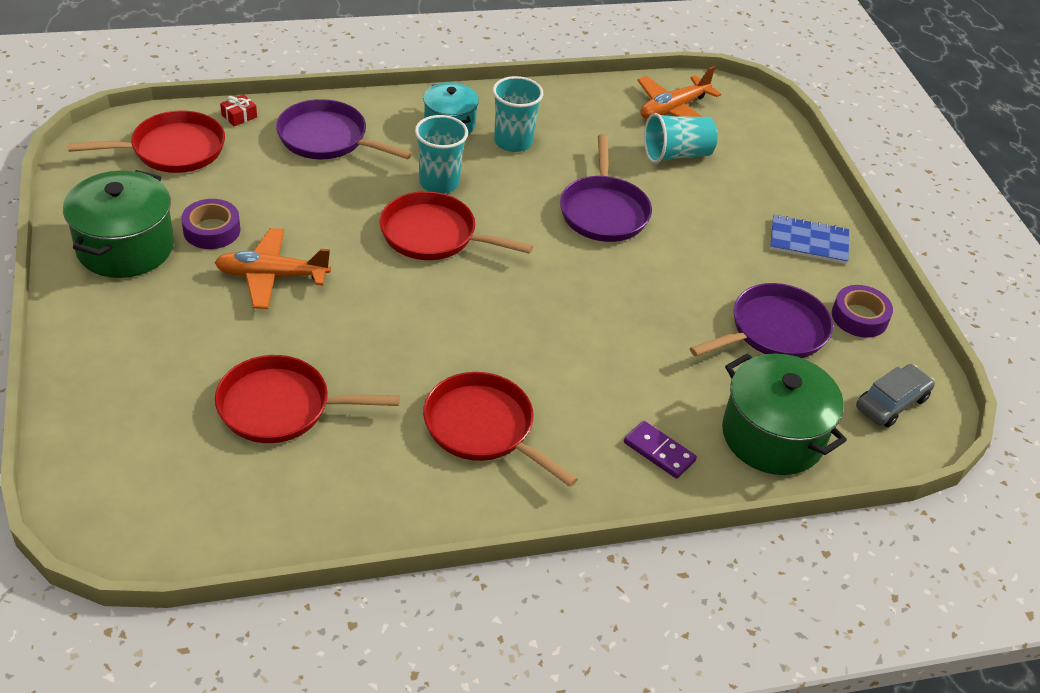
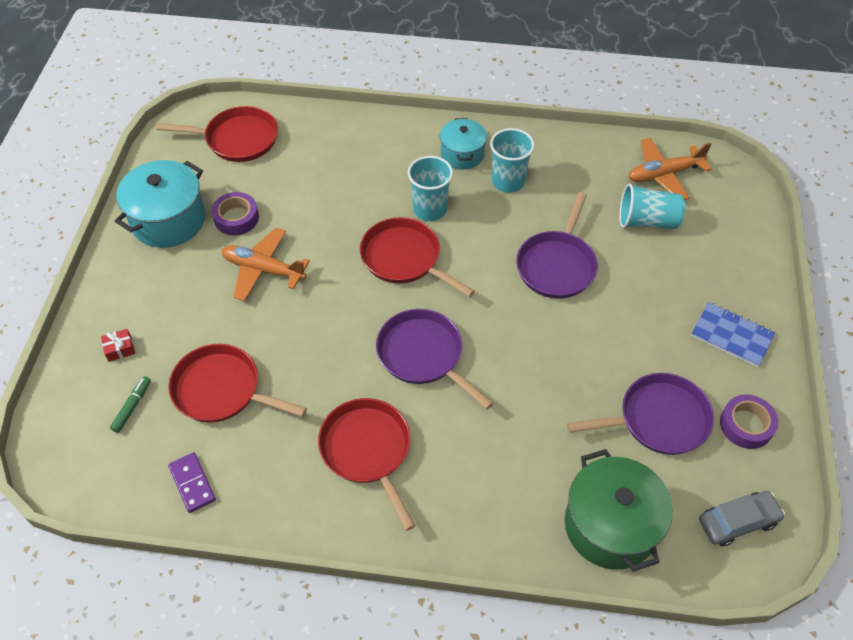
camera: 25 degrees right, 10 degrees up
green pot [63,170,174,278] -> turquoise pot [115,160,206,248]
red gift [220,94,257,126] -> red gift moved to [101,329,135,362]
purple pan [276,99,413,159] -> purple pan moved to [376,309,493,410]
purple domino [624,421,697,479] -> purple domino moved to [168,452,216,513]
none -> green marker [110,376,151,433]

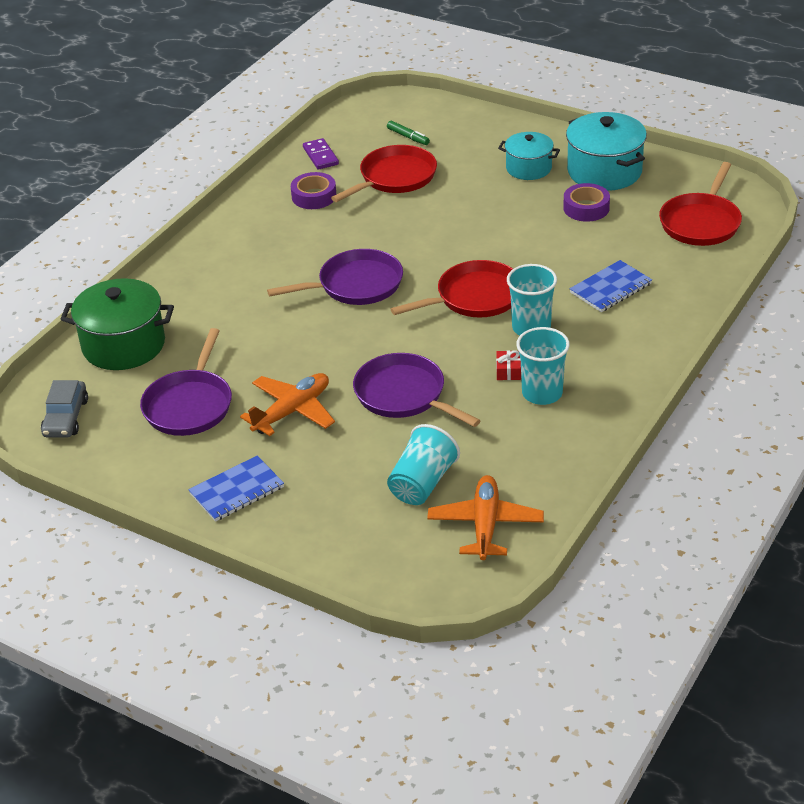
camera: 115 degrees right, 15 degrees down
red gift [101,329,135,362] -> red gift moved to [496,350,521,380]
purple domino [168,452,216,513] -> purple domino turned 75 degrees clockwise [303,138,339,170]
orange plane [222,228,310,301] -> orange plane moved to [240,373,335,436]
red pan [318,398,416,531] -> none
turquoise pot [440,118,487,170] -> turquoise pot moved to [498,132,560,180]
purple tape [720,394,778,449] -> purple tape moved to [291,172,336,209]
none -> blue notebook [569,260,652,312]

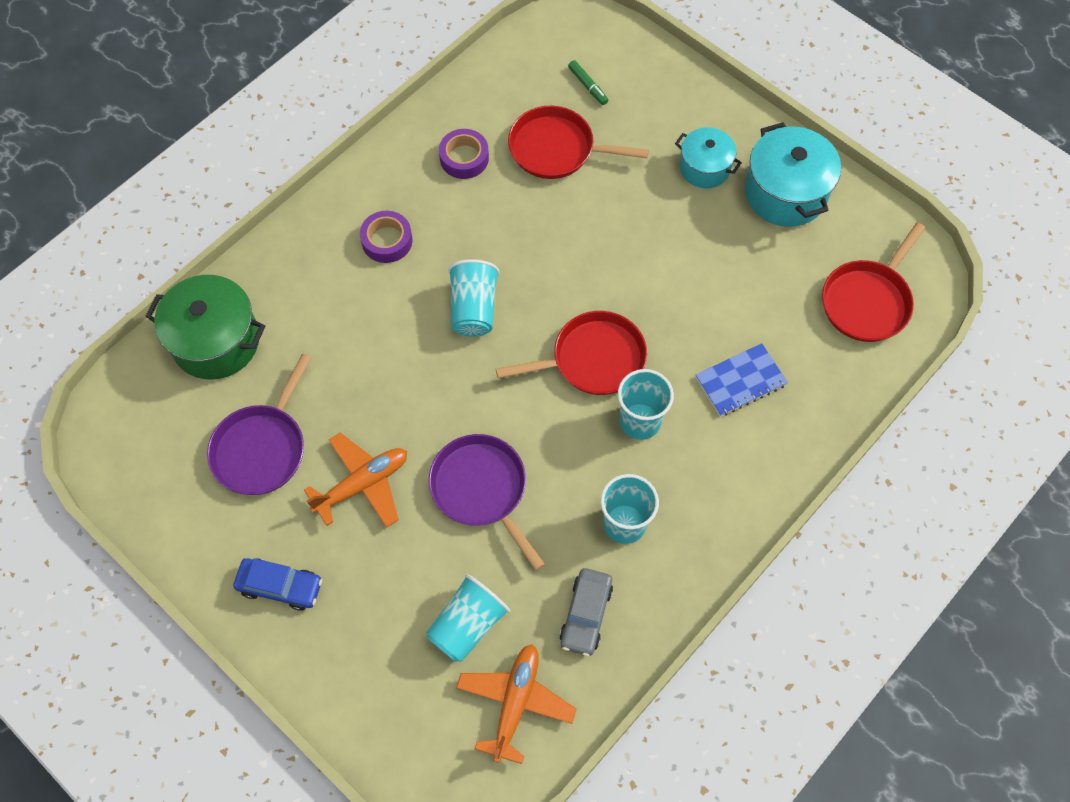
camera: 10 degrees right, 25 degrees up
grey car [41,380,88,438] -> grey car moved to [559,568,613,656]
blue notebook [188,456,284,522] -> blue car [233,558,322,611]
purple pan [267,249,403,305] -> turquoise cup [448,259,500,337]
purple domino [303,138,339,170] -> none
red pan [331,145,437,202] -> red pan turned 135 degrees counterclockwise [508,106,649,179]
red gift [496,350,521,380] -> none
purple tape [563,183,610,222] -> purple tape moved to [360,211,412,263]

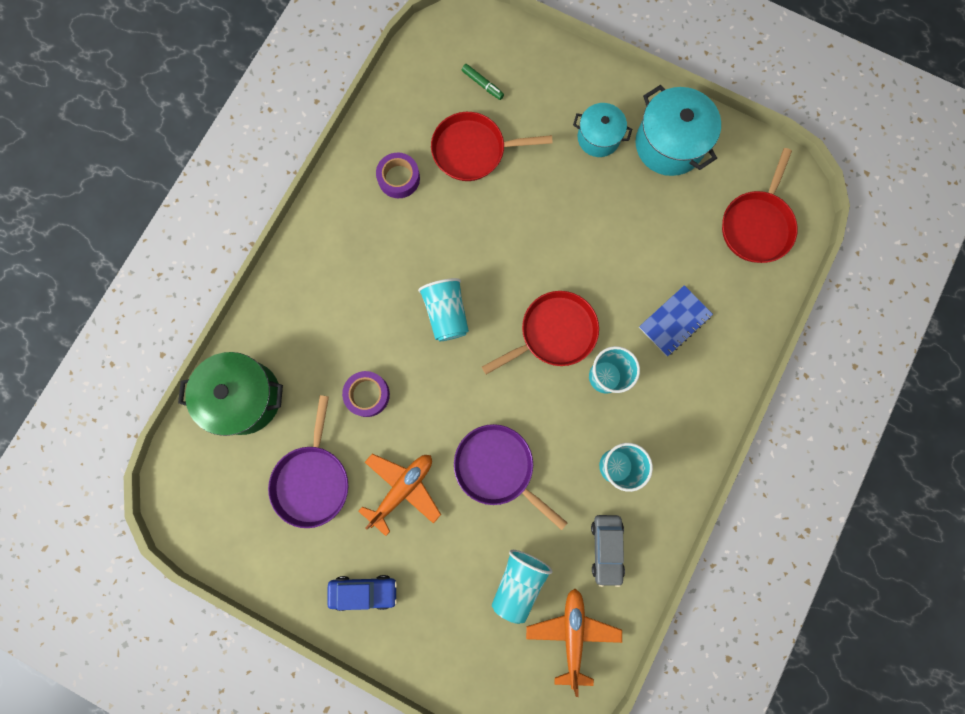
camera: 15 degrees left, 15 degrees up
purple tape [360,211,412,263] -> purple tape moved to [342,371,390,417]

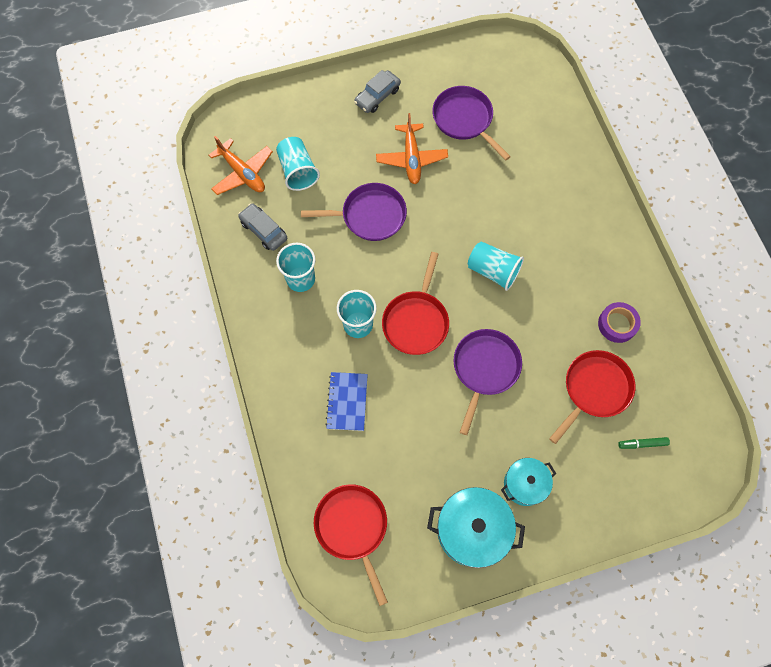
camera: 135 degrees right, 10 degrees down
green pot [178,352,283,436] -> none
blue car [327,575,397,611] -> grey car [354,70,401,113]
purple tape [342,371,390,417] -> none
none -> purple pan [454,329,522,435]

